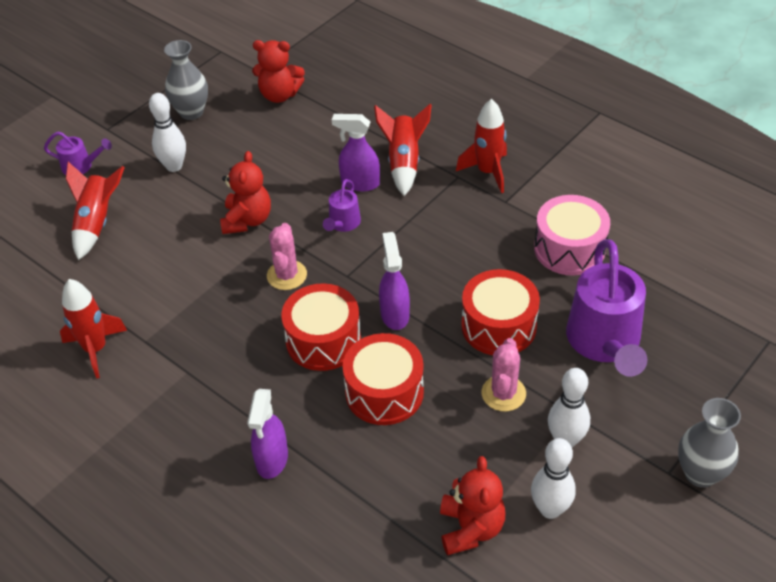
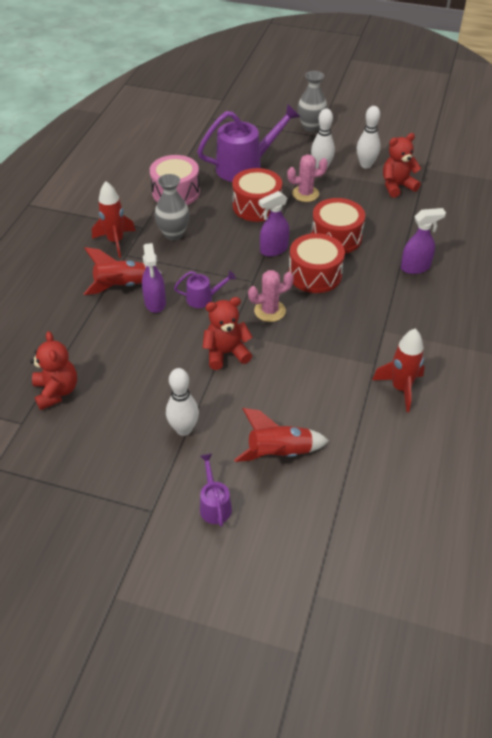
camera: 115 degrees left, 0 degrees up
grey vase [164,40,208,120] -> grey vase moved to [154,174,190,240]

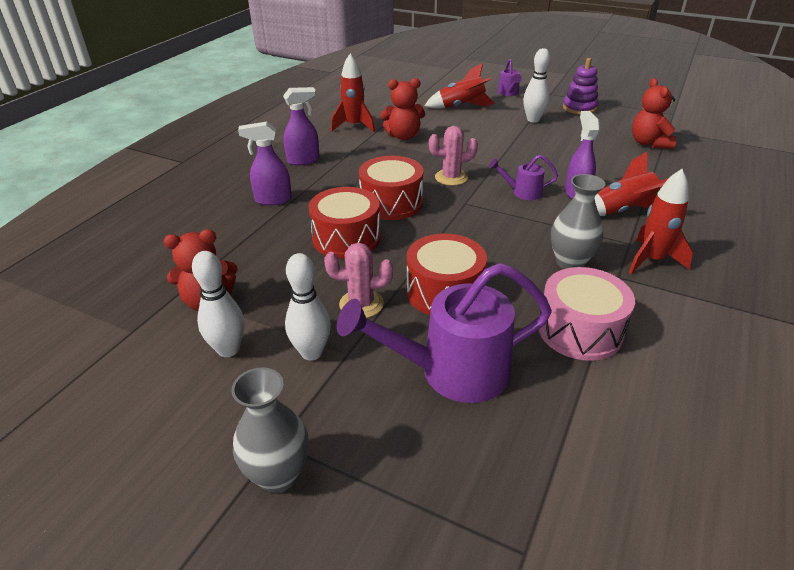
camera: 170 degrees left, 10 degrees down
red teddy bear [203,297,253,370] -> red teddy bear moved to [380,78,425,140]
purple spray bottle [259,191,290,257] -> purple spray bottle moved to [283,87,320,165]
none -> purple stacking toy [563,58,599,114]

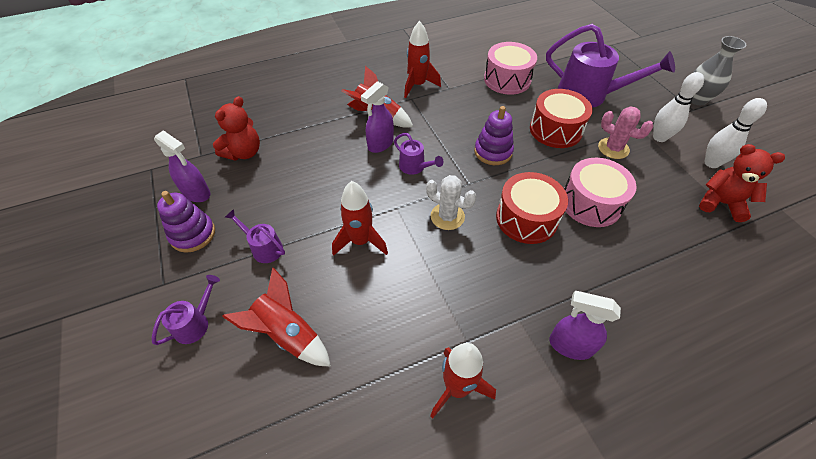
camera: 140 degrees left, 15 degrees up
purple spray bottle [238,122,292,206] -> purple spray bottle moved to [154,130,211,202]
red drum [308,187,381,259] -> pink drum [564,158,637,227]
red teddy bear [380,78,425,140] -> none
pink cactus [429,126,478,186] -> white cactus [426,175,477,230]
white bowling pin [523,48,550,122] -> purple watering can [225,209,285,263]
grey vase [551,174,605,269] -> none
none -> red rocket [332,181,388,256]
none -> purple stacking toy [474,106,514,165]

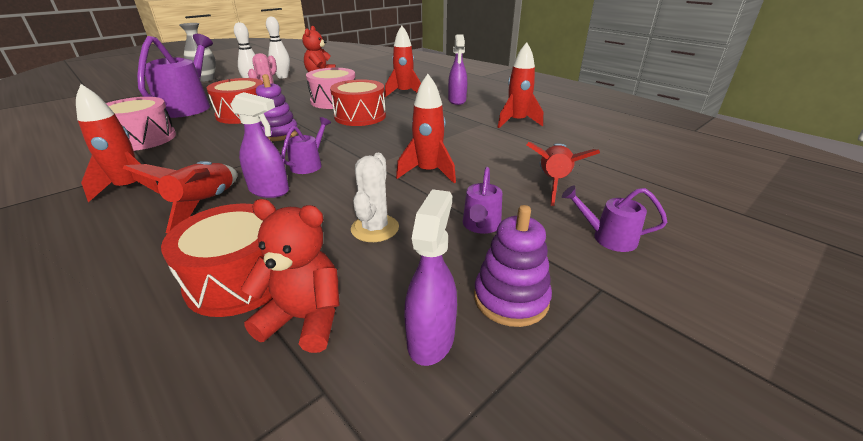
camera: 110 degrees left, 20 degrees down
white cactus [426,175,477,230] -> white cactus moved to [351,153,399,242]
none -> red drum [161,204,272,317]
none -> red rocket [384,26,421,97]

